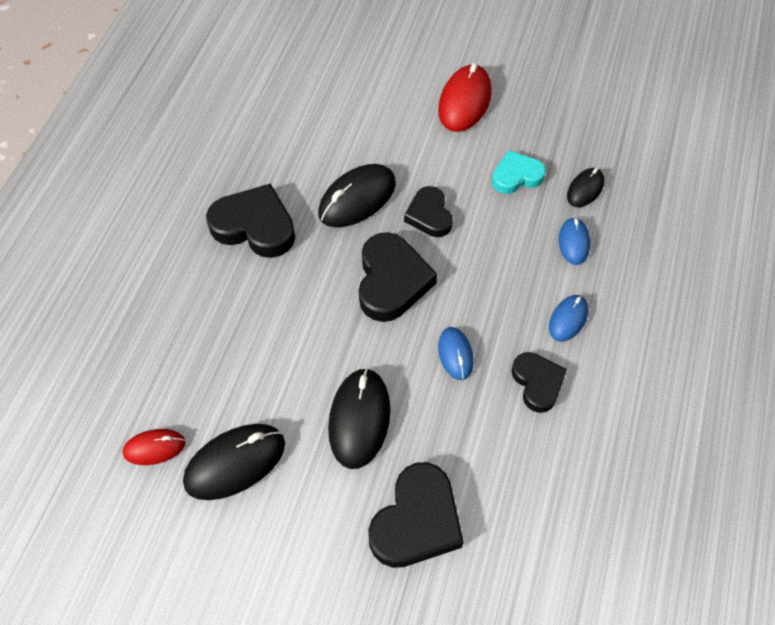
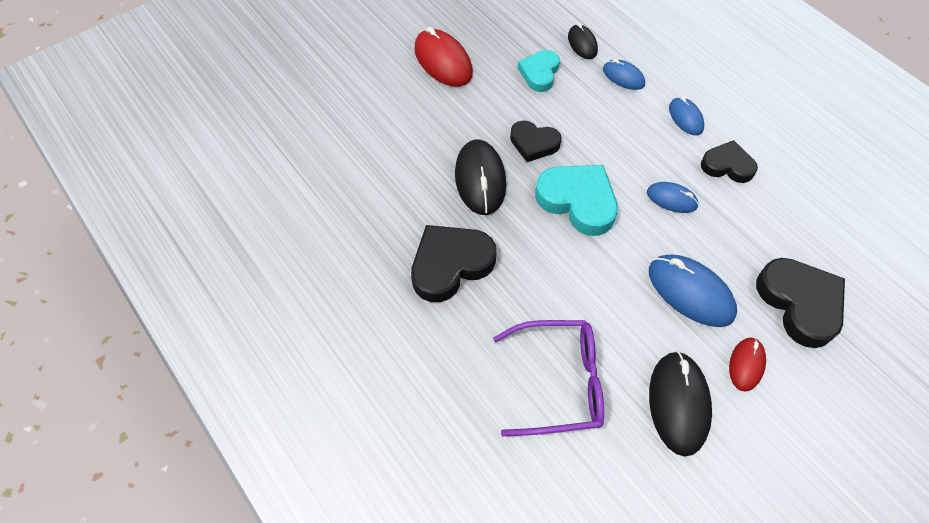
camera: 55 degrees left, 0 degrees up
red mouse [123,429,186,465] -> red mouse moved to [729,337,766,392]
black mouse [328,368,390,469] -> blue mouse [649,255,737,327]
black heart [359,232,437,322] -> turquoise heart [535,165,618,236]
none -> purple glasses [493,320,604,436]

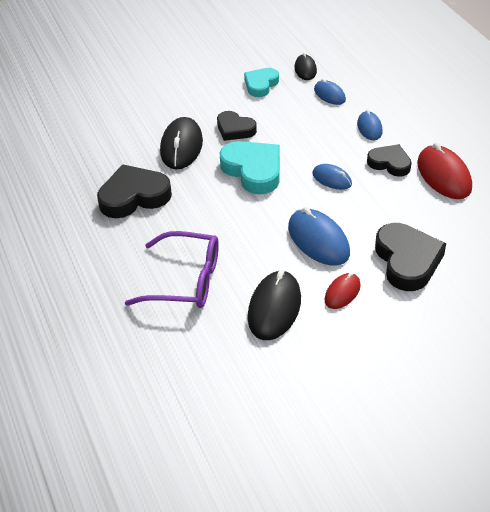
camera: 15 degrees right, 15 degrees down
red mouse [414,27,473,87] -> red mouse moved to [417,143,472,199]

